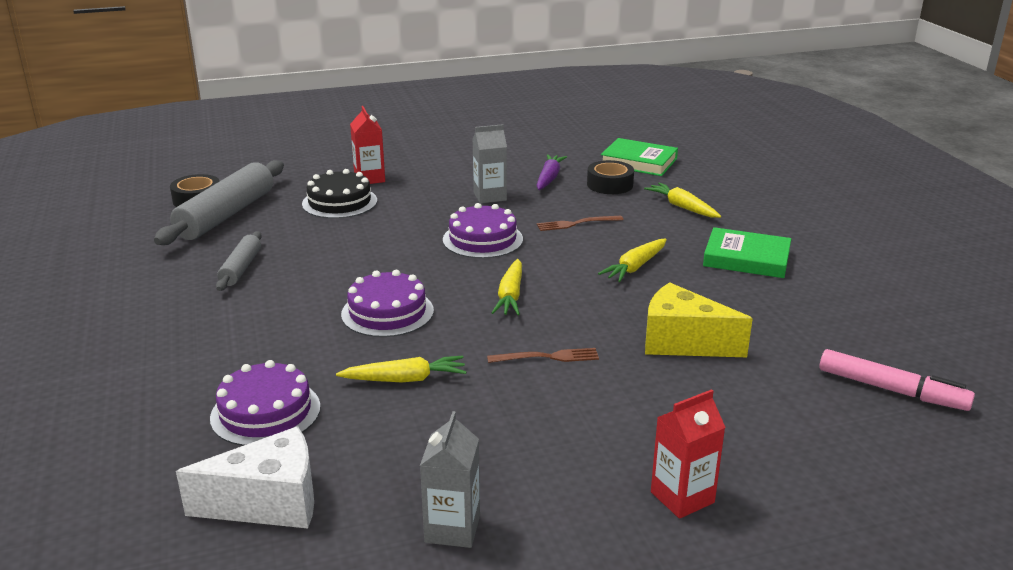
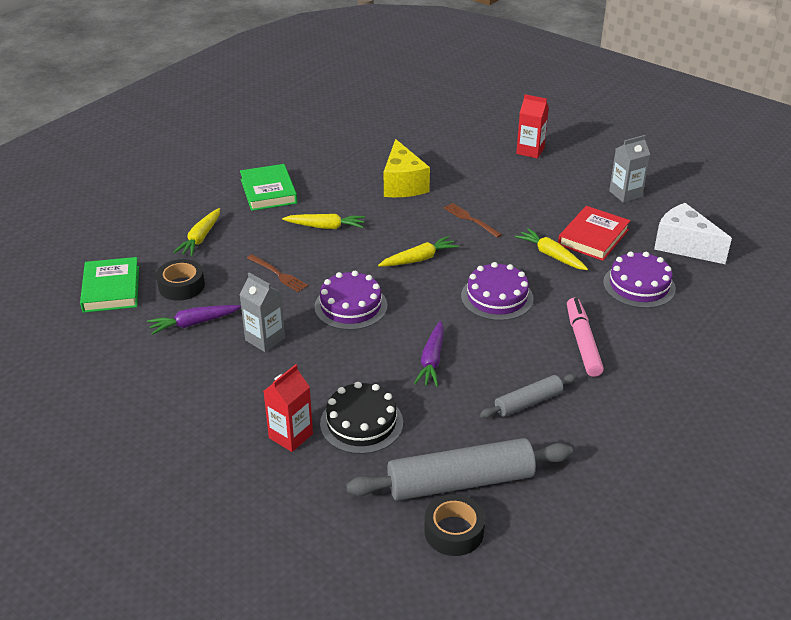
camera: 125 degrees left, 10 degrees up
pink marker [819,349,975,411] -> pink marker moved to [567,298,604,377]
none -> purple carrot [414,321,444,387]
none -> red book [558,206,631,261]

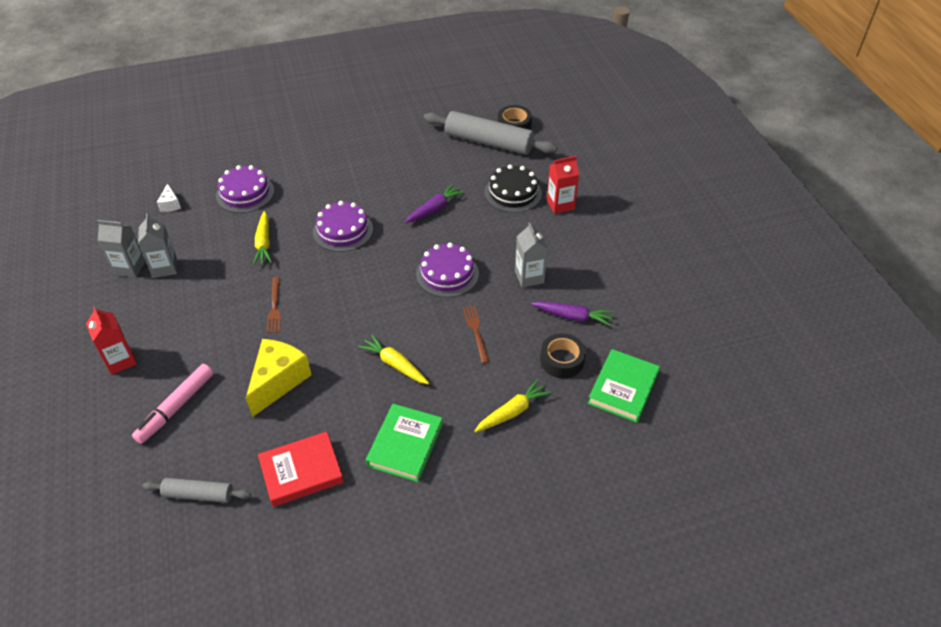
camera: 145 degrees left, 10 degrees up
yellow carrot [378,236,459,266] -> none
grey rolling pin [480,374,577,418] -> grey rolling pin moved to [142,478,251,503]
red book [558,206,631,261] -> red book moved to [258,432,344,507]
pink marker [567,298,604,377] -> pink marker moved to [132,364,213,444]
white cheese [654,203,732,264] -> white cheese [157,184,181,212], size x0.47
none -> grey carton [138,213,177,278]

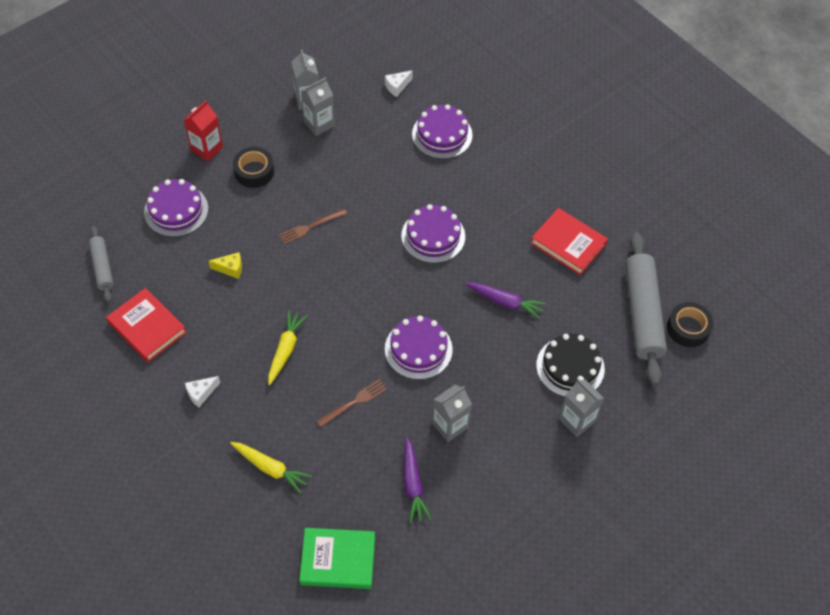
camera: 65 degrees right, 10 degrees up
pink marker [132,364,213,444] -> purple cake [144,179,208,237]
yellow cheese [246,339,311,417] -> yellow cheese [209,252,242,279], size x0.47
yellow carrot [253,211,272,265] -> none
green book [366,404,443,482] -> white cheese [185,376,220,407]
black tape [540,333,586,378] -> black tape moved to [233,147,274,188]
red carton [547,156,579,214] -> grey carton [559,379,604,437]
none -> red book [531,208,608,275]

